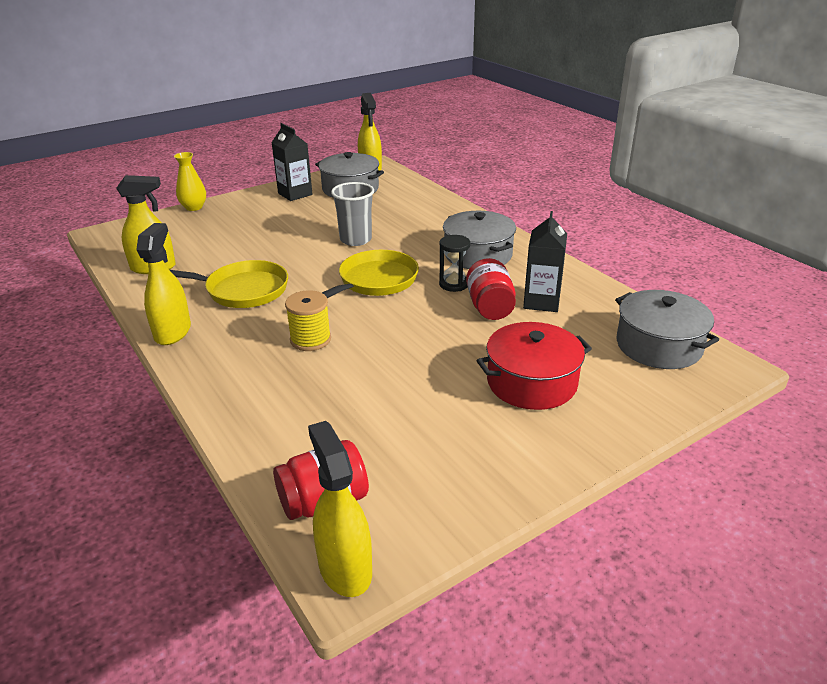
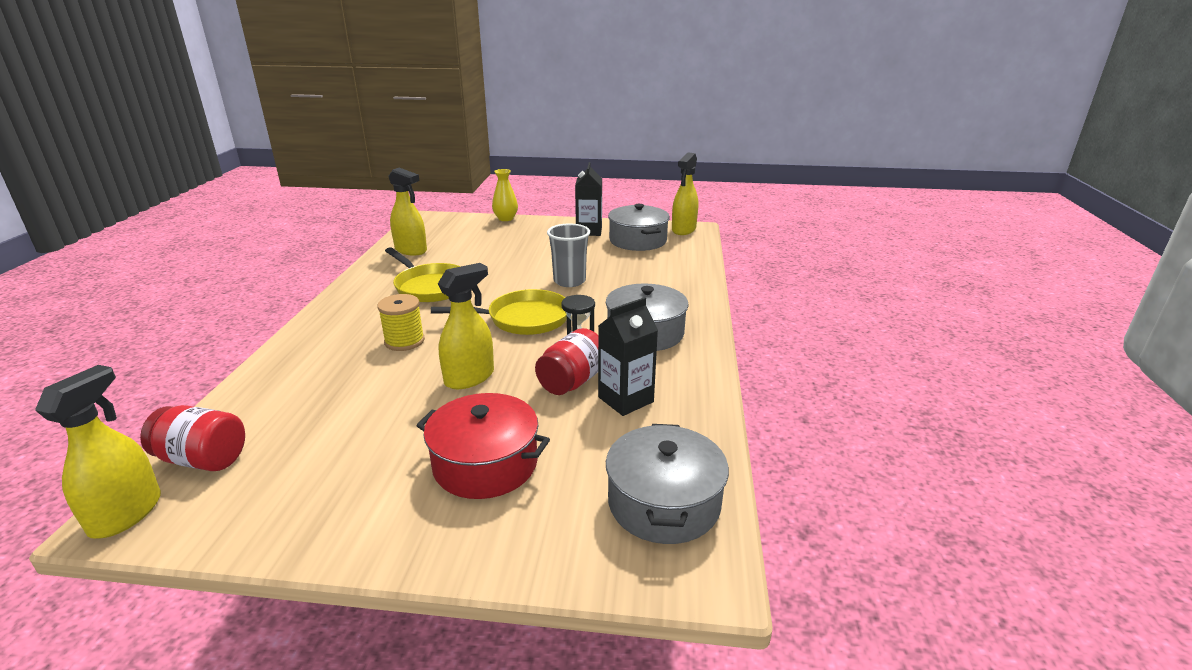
camera: 40 degrees right, 5 degrees down
yellow spray bottle [136,223,191,345] -> yellow spray bottle moved to [438,263,494,389]

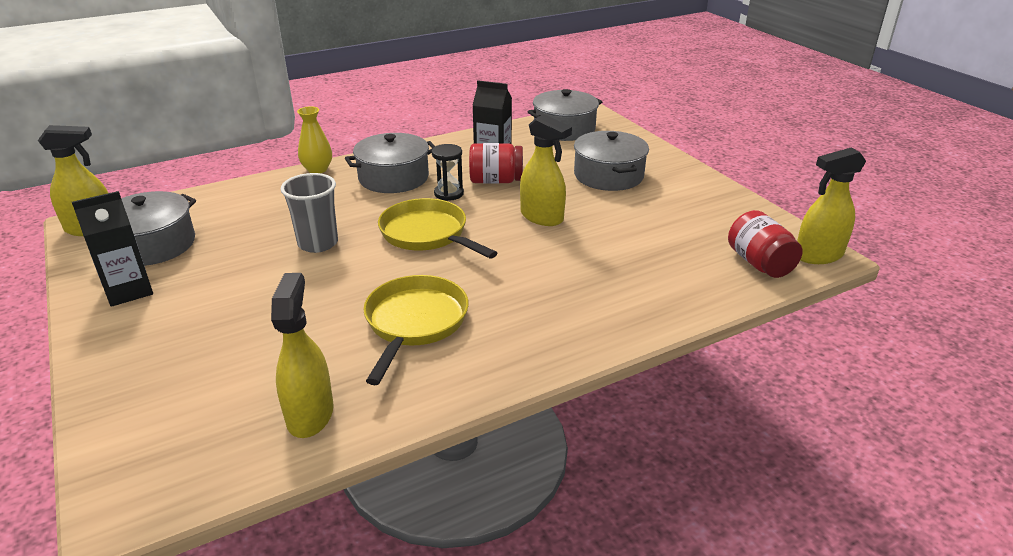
camera: 125 degrees left, 5 degrees up
yellow spool [377,294,425,351] -> none
red pot [417,393,550,499] -> grey pot [574,131,649,191]
yellow spray bottle [438,263,494,389] -> yellow spray bottle turned 150 degrees counterclockwise [520,114,572,226]
yellow vase [492,169,518,221] -> yellow vase moved to [297,106,332,173]

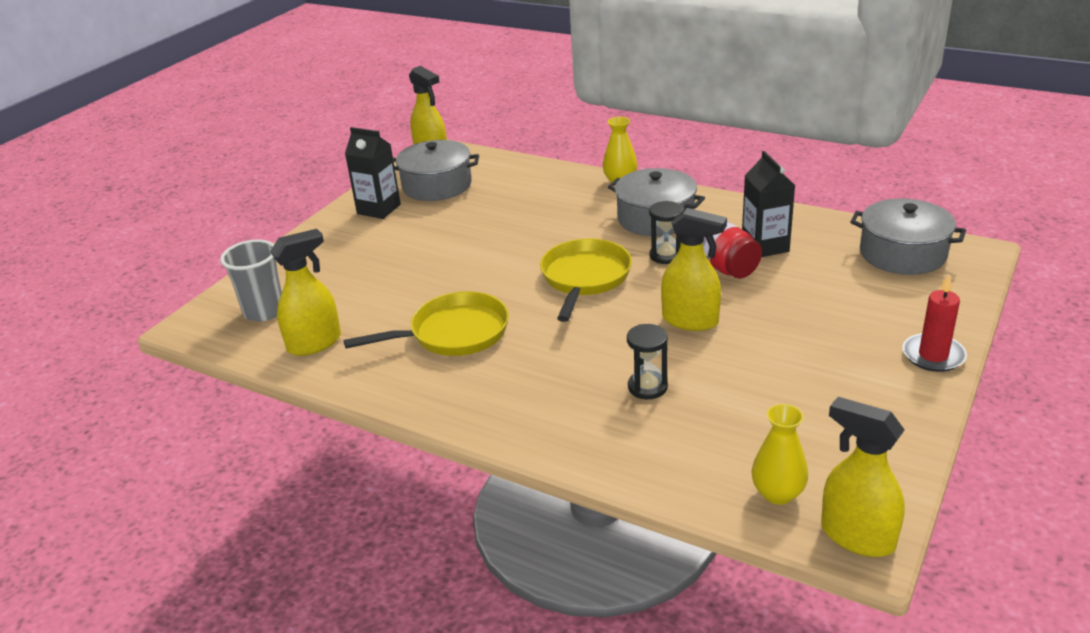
camera: 60 degrees right, 0 degrees up
grey cup [280,173,338,253] -> grey cup moved to [220,239,282,322]
yellow spray bottle [520,114,572,226] -> yellow spray bottle turned 75 degrees counterclockwise [661,208,727,331]
grey pot [574,131,649,191] -> none
red jar [728,210,802,278] -> yellow vase [752,404,808,505]
none -> black hourglass [627,324,668,399]
none -> red candle [903,274,967,372]

